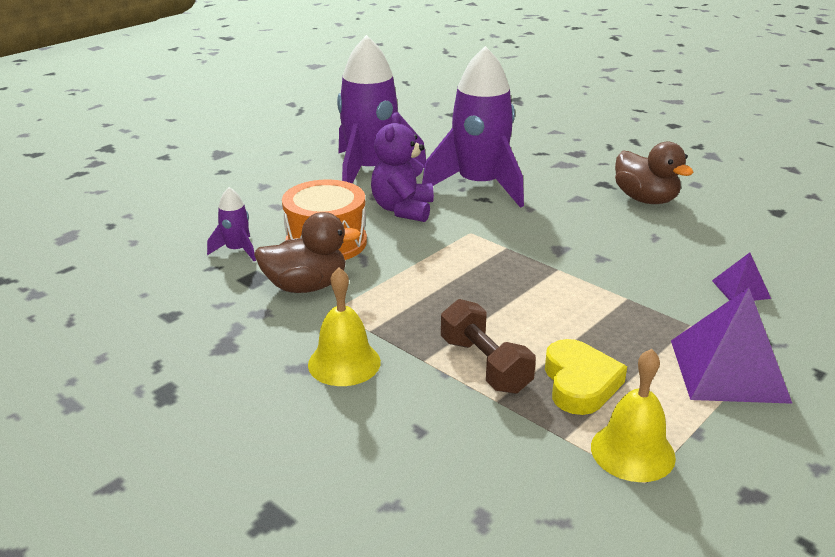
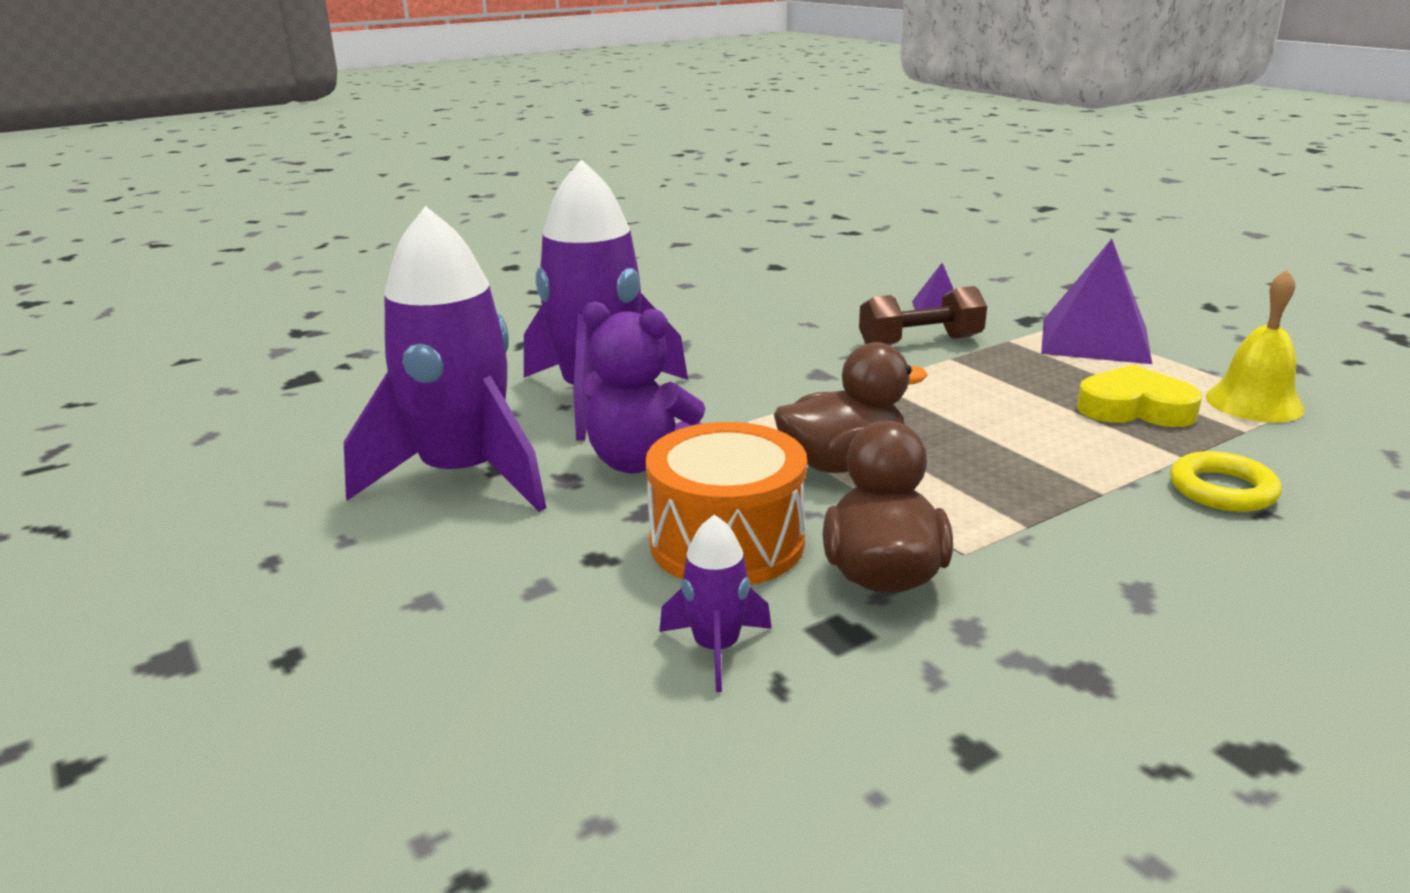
camera: 75 degrees left, 5 degrees down
yellow bell [308,267,381,386] -> none
brown dumbbell [441,299,536,394] -> brown dumbbell moved to [859,286,987,345]
brown duck [615,142,693,204] -> brown duck moved to [774,342,928,473]
none -> yellow ring [1170,451,1282,512]

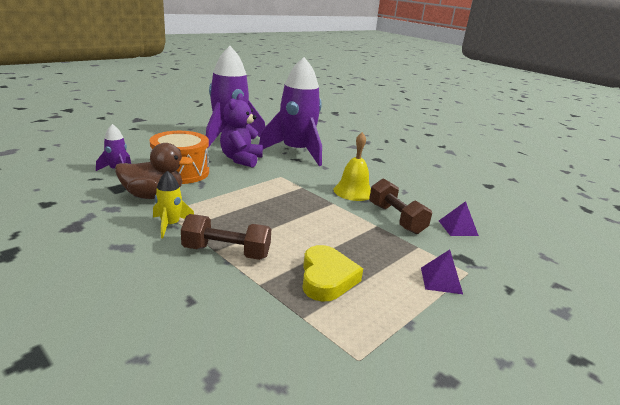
camera: 75 degrees right, 0 degrees up
brown duck [774,342,928,473] -> none
purple pyramid [1041,239,1152,364] -> purple pyramid [421,250,463,294], size x0.50
yellow ring [1170,451,1282,512] -> none
yellow bell [1206,270,1304,422] -> yellow bell moved to [333,132,371,201]
none -> yellow rocket [153,171,194,238]
none -> brown dumbbell [181,214,271,260]

